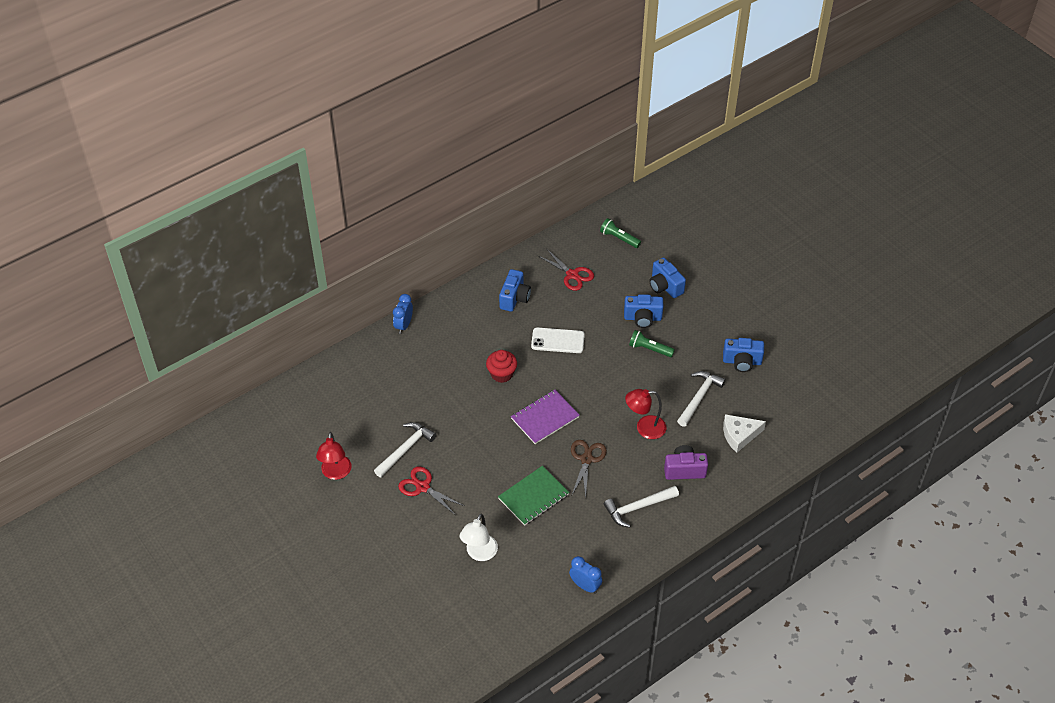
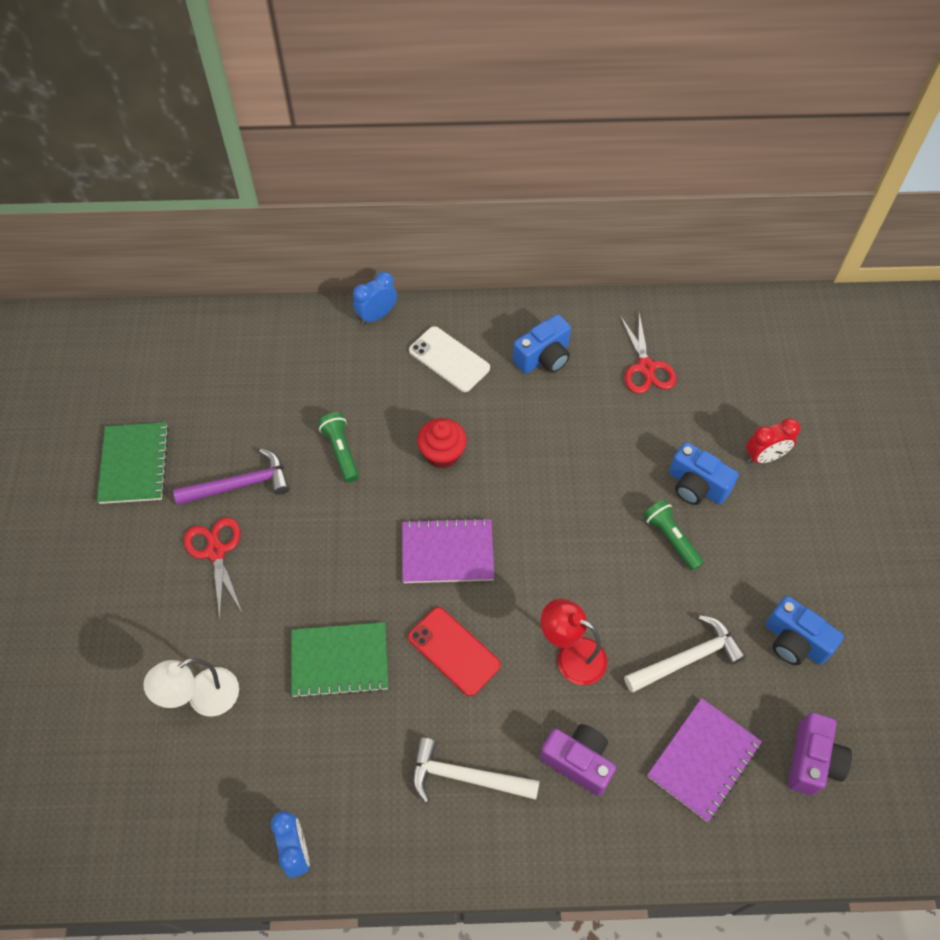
camera: 35 degrees right, 10 degrees up
red lamp [316,432,352,480] -> green notebook [97,422,169,504]
white hammer [374,422,437,477] -> purple hammer [173,449,290,505]
white phone [531,327,585,353] -> white phone moved to [409,326,490,392]
brown scissors [571,440,607,498] -> red phone [408,607,501,696]
green flashlight [600,218,641,248] -> green flashlight moved to [318,412,359,483]
blue camera [649,257,686,298] -> red clock [746,418,801,464]
white cheese [723,414,766,453] -> purple notebook [647,698,762,822]
none -> purple camera [788,712,852,796]

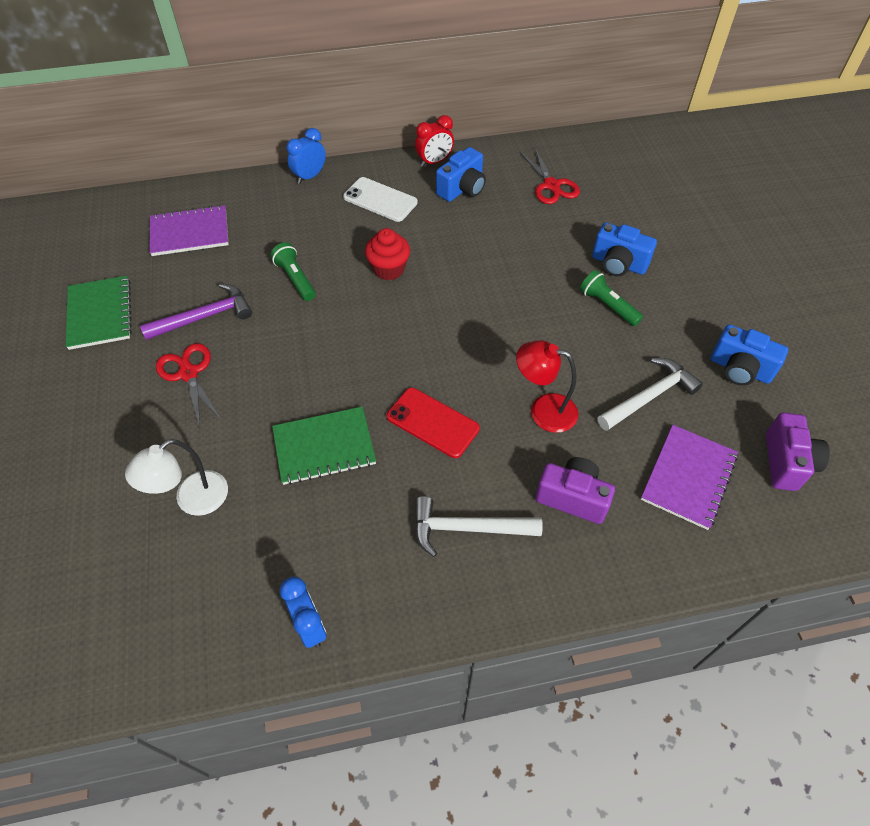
camera: 10 degrees left, 5 degrees down
purple notebook [402,518,494,583] -> purple notebook moved to [149,205,229,256]
red clock [746,418,801,464] -> red clock moved to [415,115,454,167]

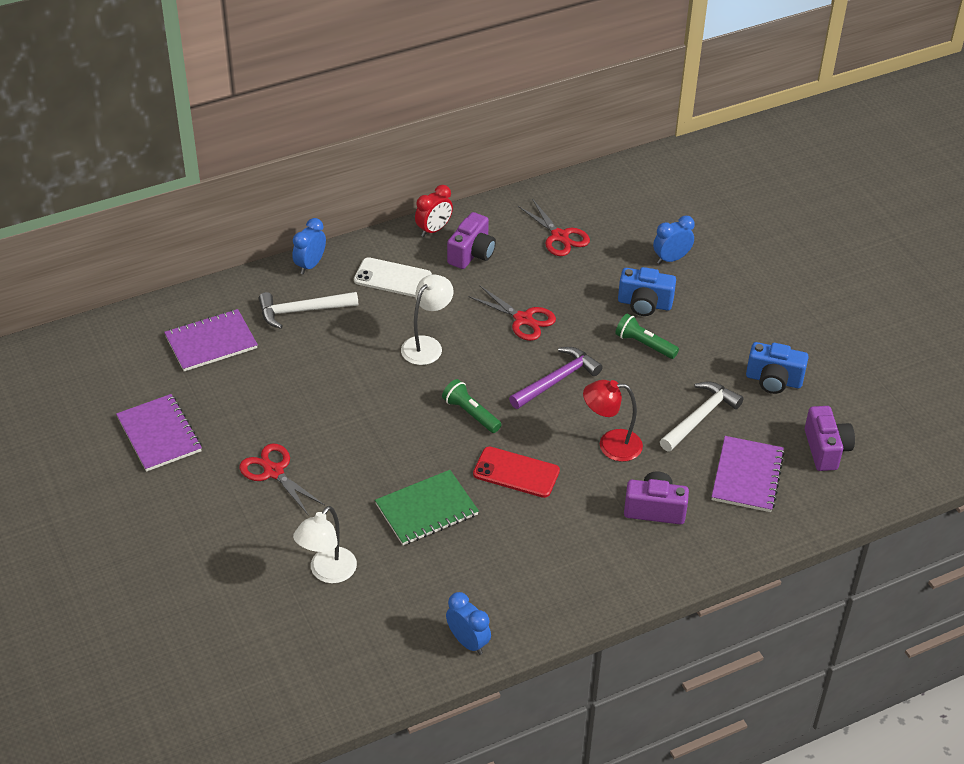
camera: 15 degrees left, 10 degrees down
green notebook [66,276,132,350] -> purple notebook [116,394,202,472]
purple hammer [140,284,252,340] -> purple hammer moved to [509,347,603,409]
green flashlight [270,243,316,301] -> green flashlight moved to [442,379,502,433]
red cupcake [365,228,410,280] -> white lamp [401,274,453,365]
white hammer [414,496,543,557] -> white hammer moved to [258,292,358,329]
blue camera [436,147,486,202] -> purple camera [447,212,496,269]
none -> red scissors [468,285,556,341]
none -> blue clock [653,216,695,264]

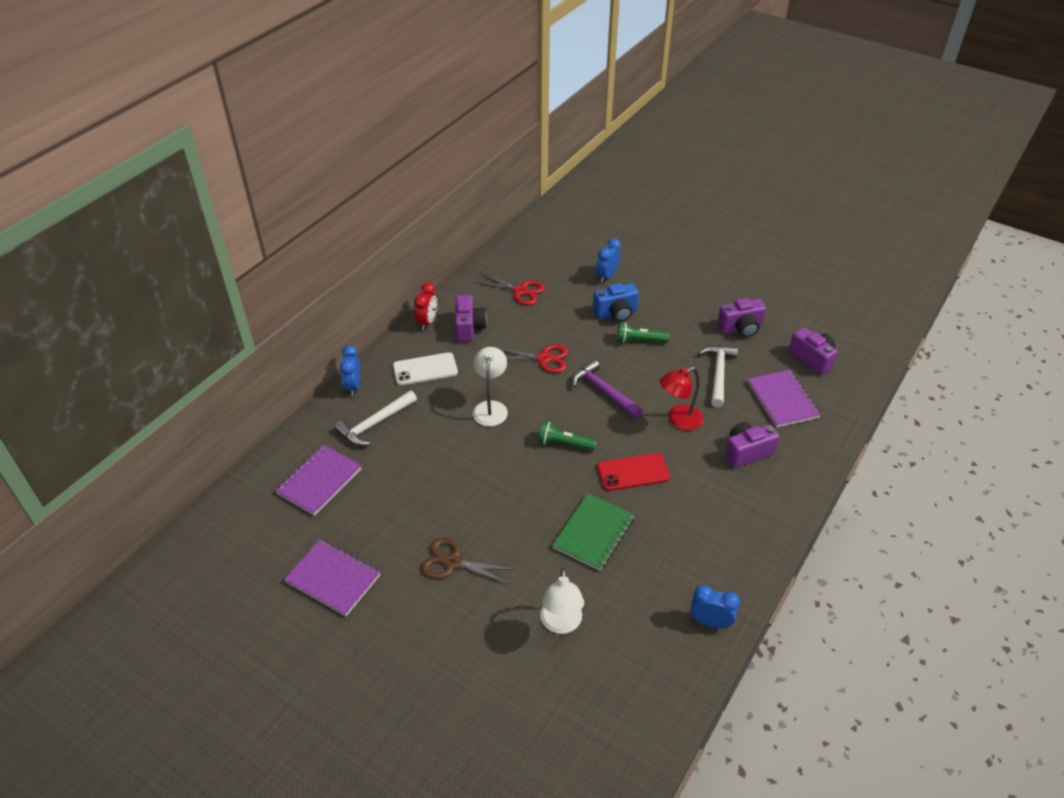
camera: 30 degrees left, 0 degrees up
red scissors [239,443,325,515] -> brown scissors [421,538,516,585]
purple hammer [509,347,603,409] -> purple hammer turned 60 degrees counterclockwise [572,359,643,418]
blue camera [746,342,809,394] -> purple camera [717,298,766,338]

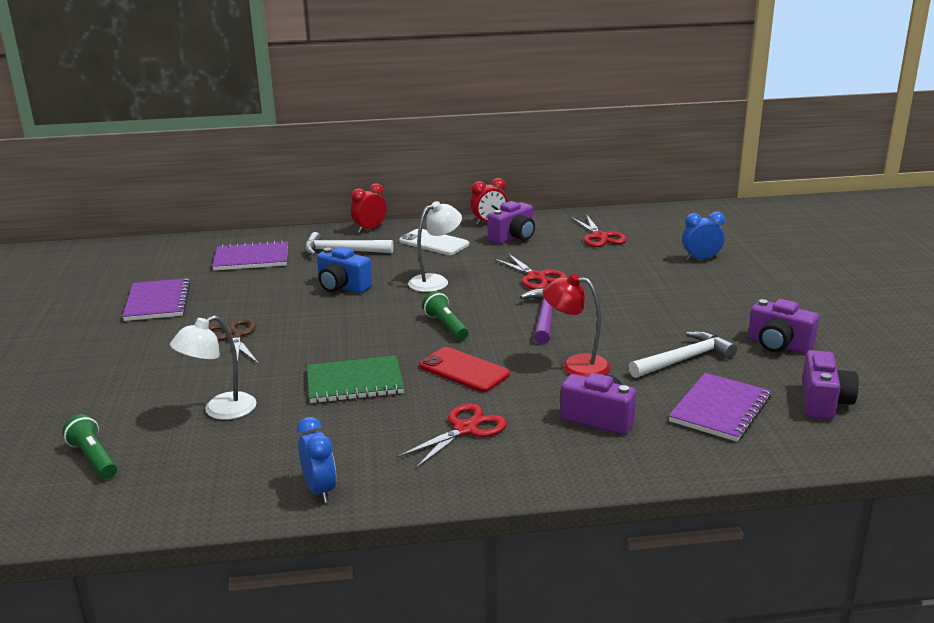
camera: 50 degrees right, 20 degrees down
blue clock [340,345,361,396] -> red clock [351,183,387,233]
blue camera [593,283,639,322] -> blue camera moved to [317,246,372,293]
green flashlight [617,322,669,343] -> green flashlight moved to [62,414,117,479]
none -> red scissors [397,403,507,469]

